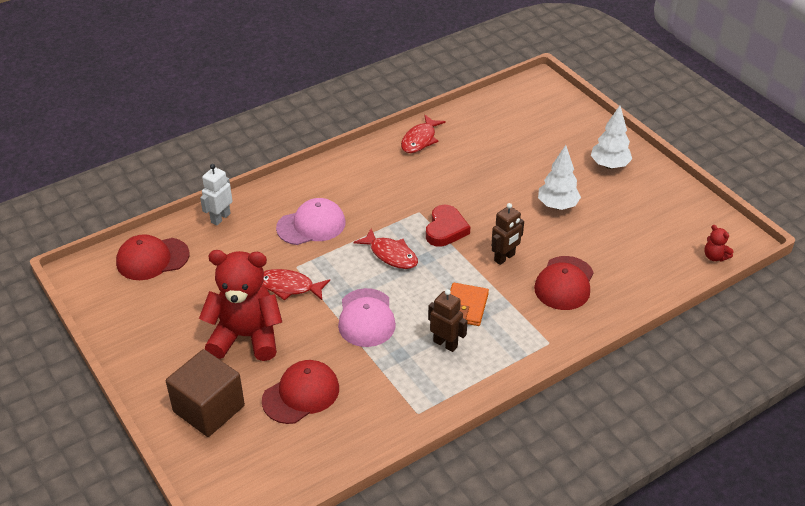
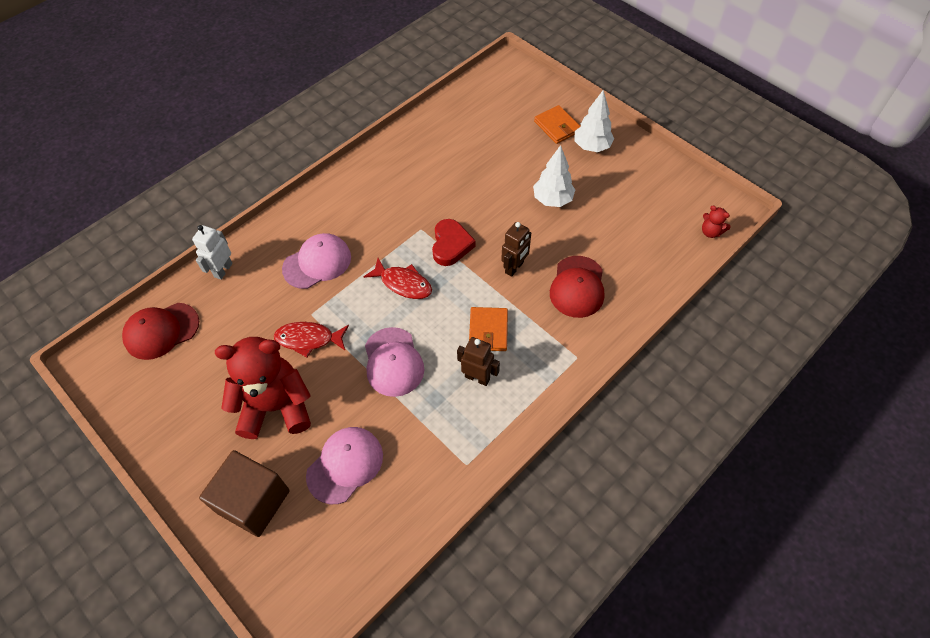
camera: 10 degrees left, 15 degrees up
red cap [262,360,339,424] -> pink cap [306,427,383,504]
red fish [401,115,446,153] -> none
none -> orange wallet [534,105,581,144]

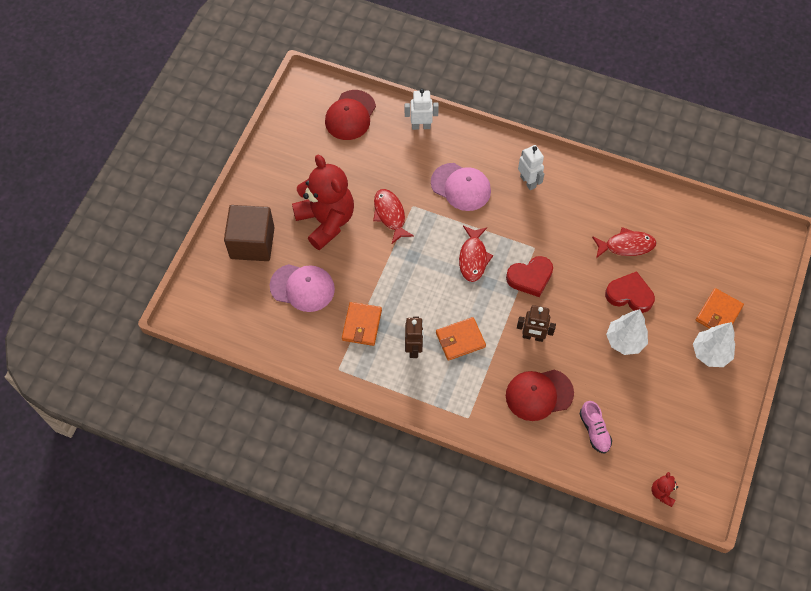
camera: 65 degrees right, 5 degrees up
red cap [122,303,199,360] -> red cap turned 105 degrees counterclockwise [325,90,376,140]
pink cap [365,327,424,397] -> none
none -> orange wallet [342,302,382,346]
none -> white robot [518,145,544,190]
none -> pink shoe [580,401,612,453]
none -> red fish [592,227,656,258]
none -> red heart [605,271,655,313]

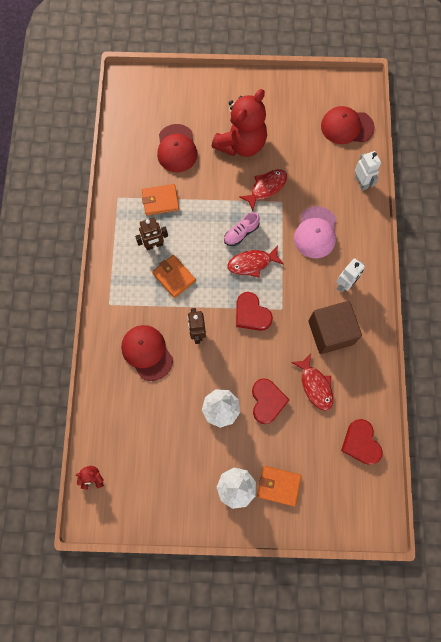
camera: 70 degrees right, 10 degrees up
brown cube [224,205,275,261] -> brown cube moved to [308,301,362,354]
pink cap [270,264,335,312] -> red cap [157,124,197,172]
pink shoe [580,401,612,453] -> pink shoe moved to [224,212,260,246]
none -> red heart [341,419,383,465]

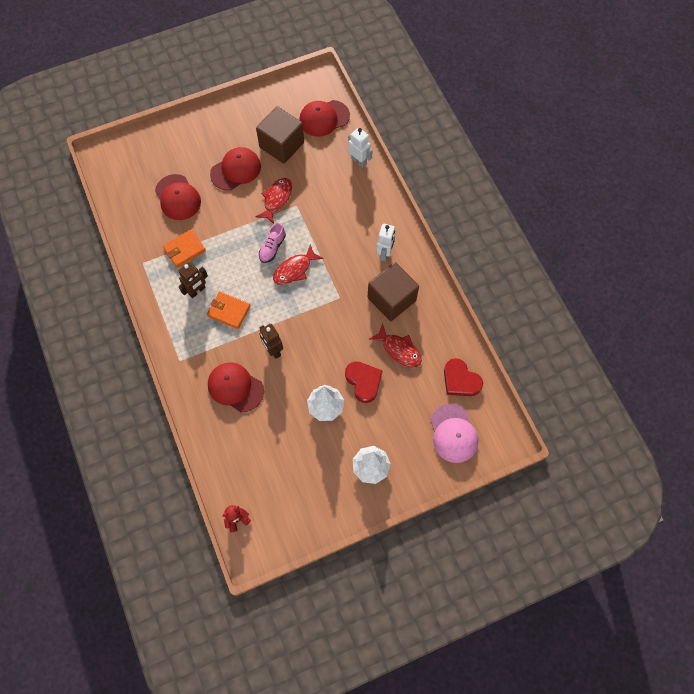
camera: 25 degrees left, 5 degrees down
red teddy bear [212,89,267,157] -> red cap [210,147,261,191]
red heart [236,292,273,331] -> none
orange wallet [257,466,301,507] -> none
pink cap [294,206,336,258] -> pink cap moved to [430,404,478,463]
none -> brown cube [256,106,304,163]

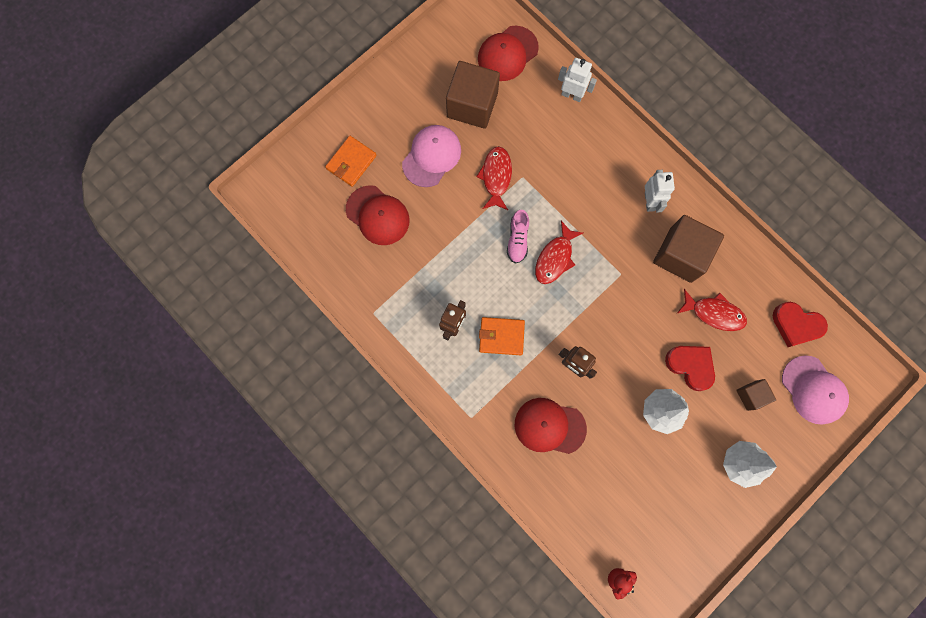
camera: 20 degrees left, 10 degrees up
orange wallet [163,229,206,268] -> orange wallet moved to [325,136,377,187]
red cap [210,147,261,191] -> pink cap [402,125,461,187]
none -> brown cube [736,379,776,411]

